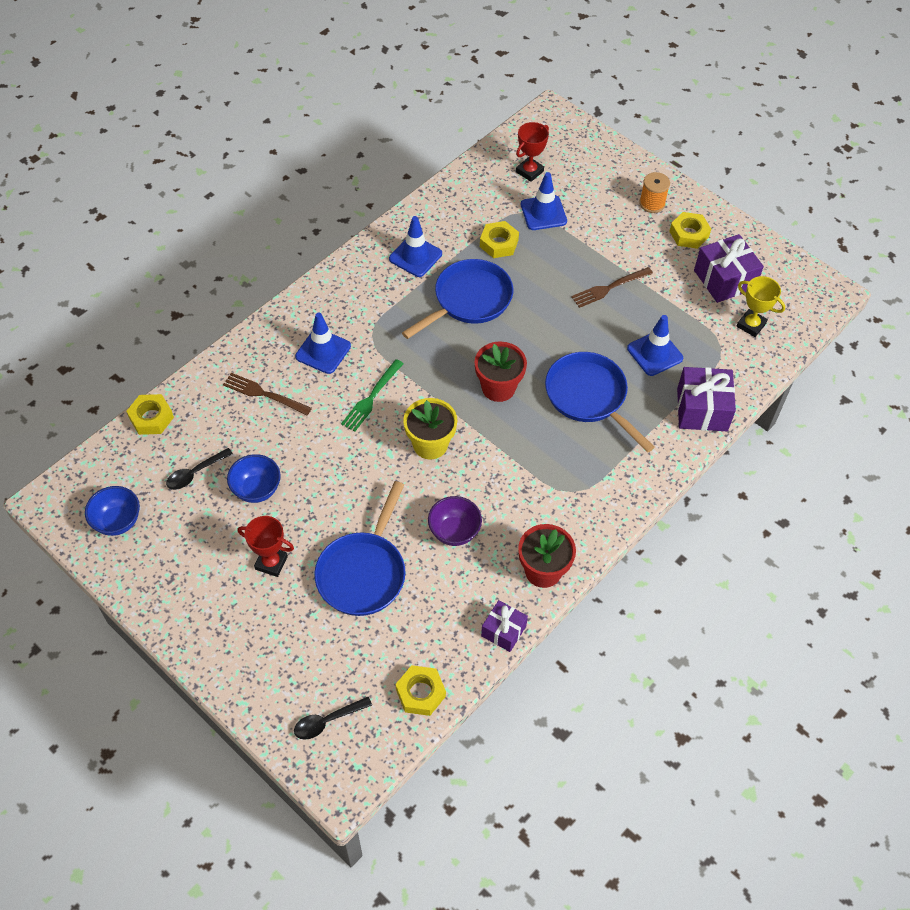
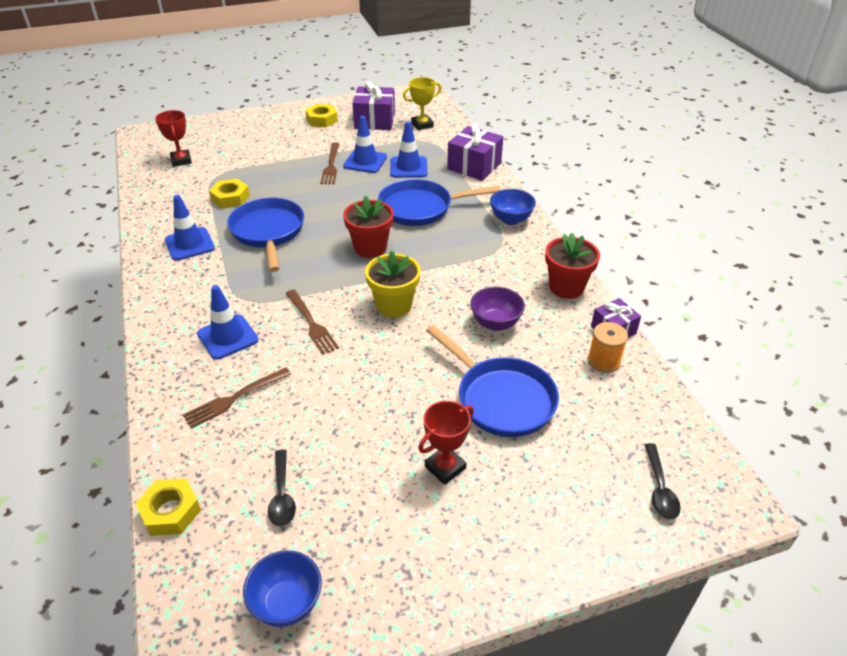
camera: 60 degrees left, 15 degrees down
blue bowl [227,454,281,503] -> blue bowl moved to [490,189,536,225]
green fork [341,359,404,432] -> brown fork [285,290,339,355]
yellow nut [396,665,446,716] -> none
blue traffic cone [521,172,567,230] -> blue traffic cone moved to [343,116,387,173]
orange spool [639,172,670,213] -> orange spool moved to [588,322,628,373]

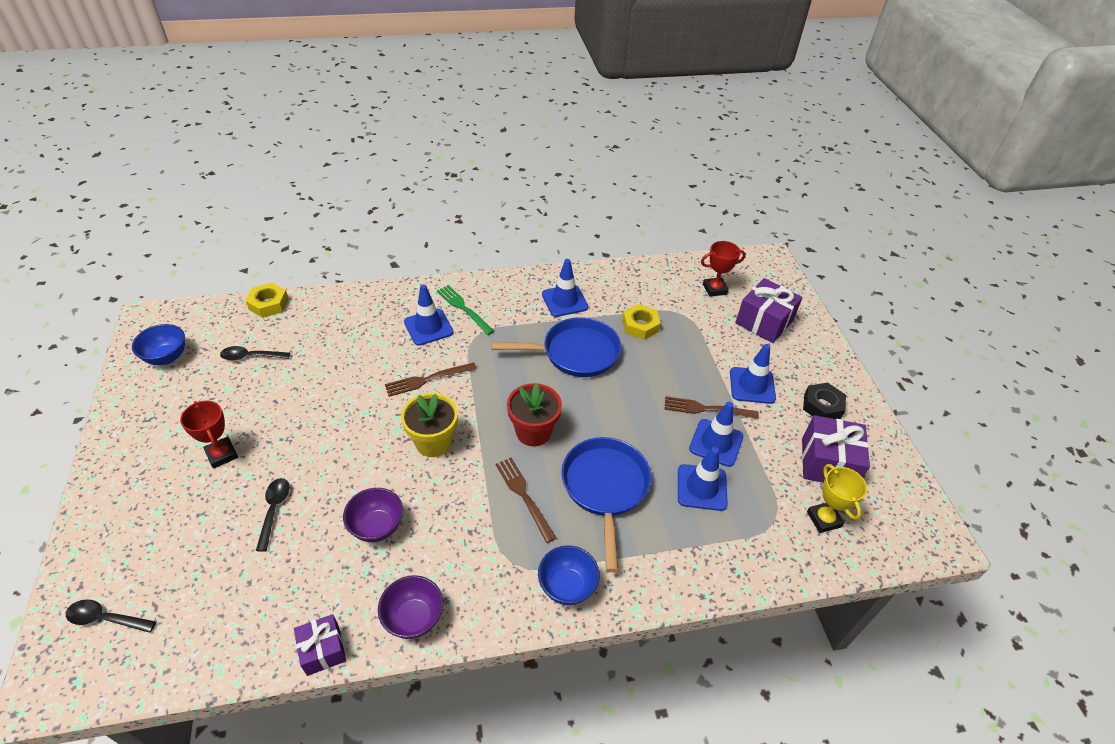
camera: 95 degrees right, 5 degrees up
brown fork [183,368,291,428] -> brown fork moved to [496,458,556,543]
yellow nut [305,104,338,127] -> black nut [803,382,846,419]
blue pan [426,325,559,437] -> black spoon [256,478,290,552]
purple gift [447,123,503,181] -> purple gift moved to [735,278,803,343]
red flower pot [545,233,600,299] -> purple bowl [378,575,443,639]
orange spool [588,322,628,373] -> none
none -> green fork [437,285,494,335]
none -> blue traffic cone [730,344,776,404]

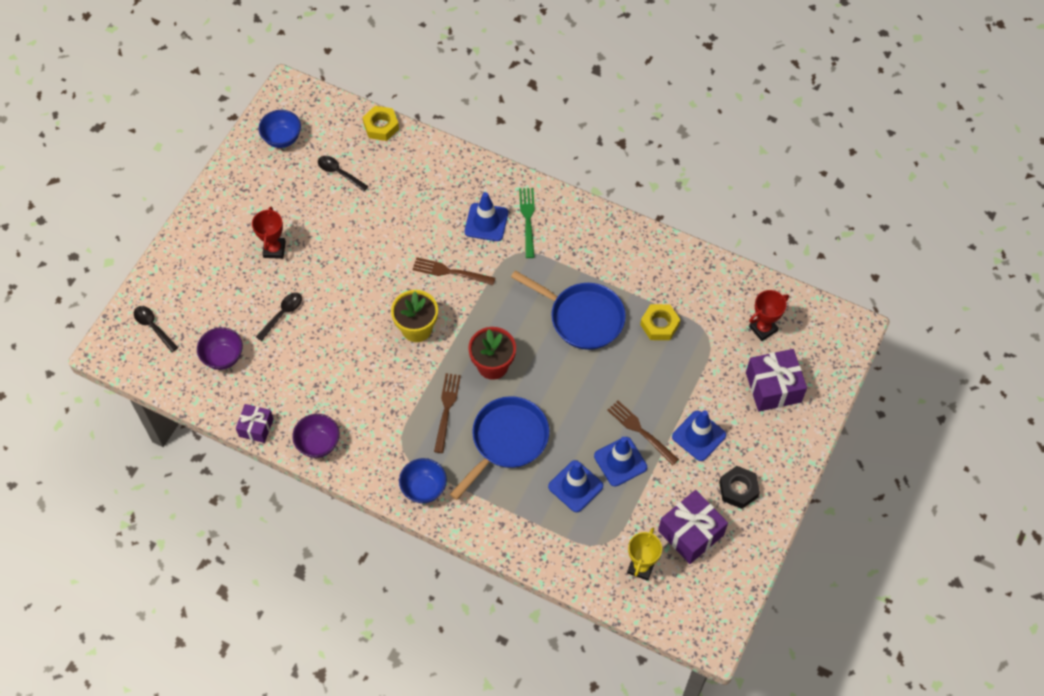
camera: 40 degrees right, 15 degrees up
purple bowl [343,488,403,542] -> purple bowl moved to [197,327,243,370]
blue traffic cone [542,259,588,317] -> none
red trophy [701,241,746,297] -> red trophy turned 60 degrees counterclockwise [749,290,789,341]

